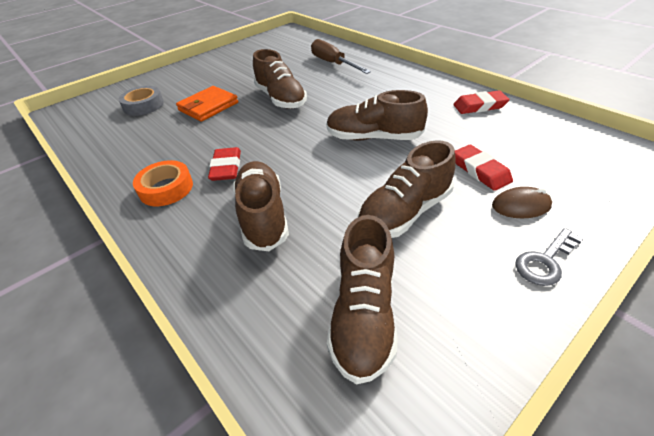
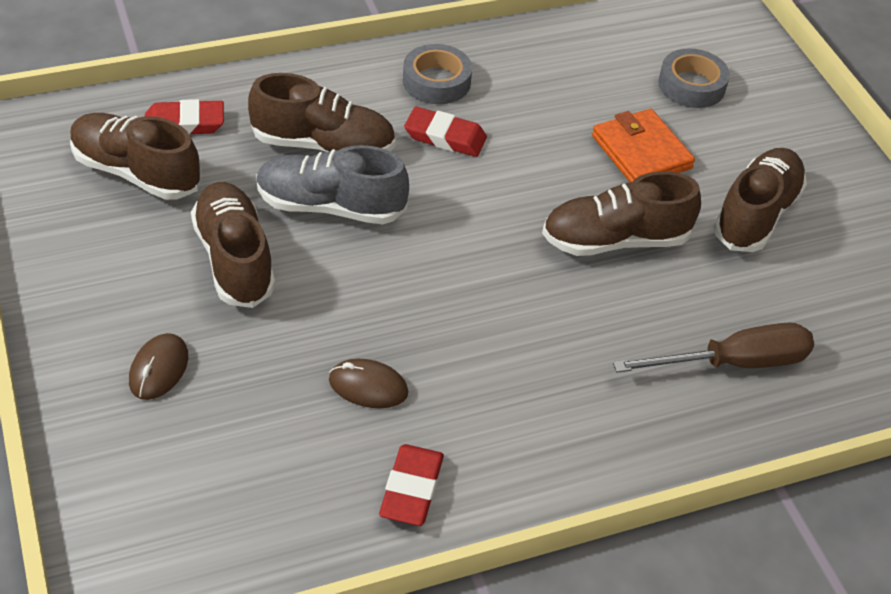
camera: 105 degrees right, 5 degrees up
orange tape [133,160,193,206] -> grey tape [403,44,472,104]
brown shoe [326,90,428,141] -> brown shoe moved to [713,148,807,252]
red eraser [455,145,513,191] -> red eraser moved to [145,99,224,134]
grey key [515,228,584,286] -> none
none -> grey shoe [256,145,409,224]
none -> brown mouse [329,359,408,408]

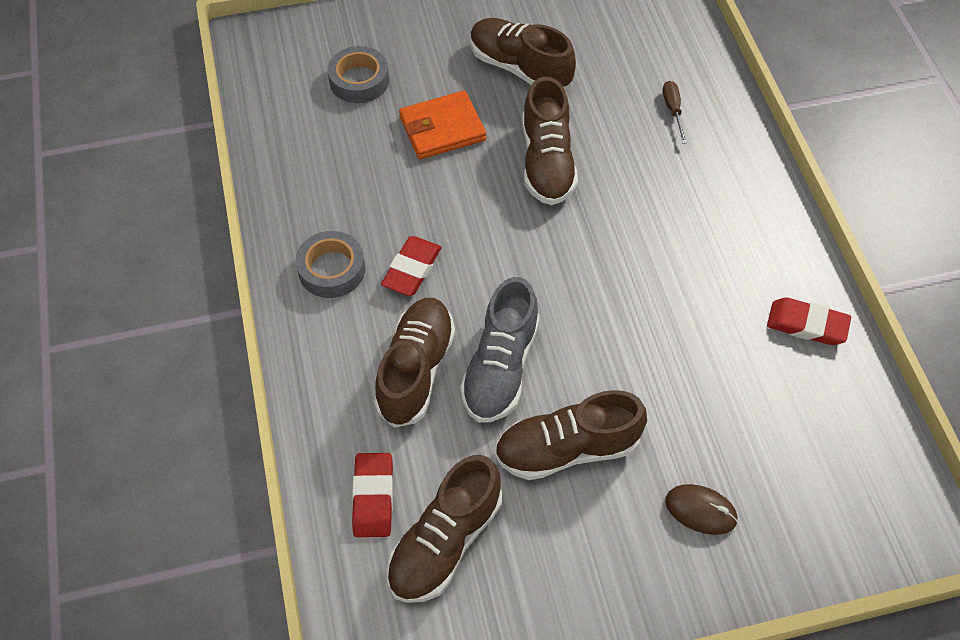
camera: 80 degrees left, 10 degrees up
brown mouse [329,359,408,408] -> none
brown screwdriver [613,323,814,373] -> brown screwdriver [663,81,687,144], size x0.51

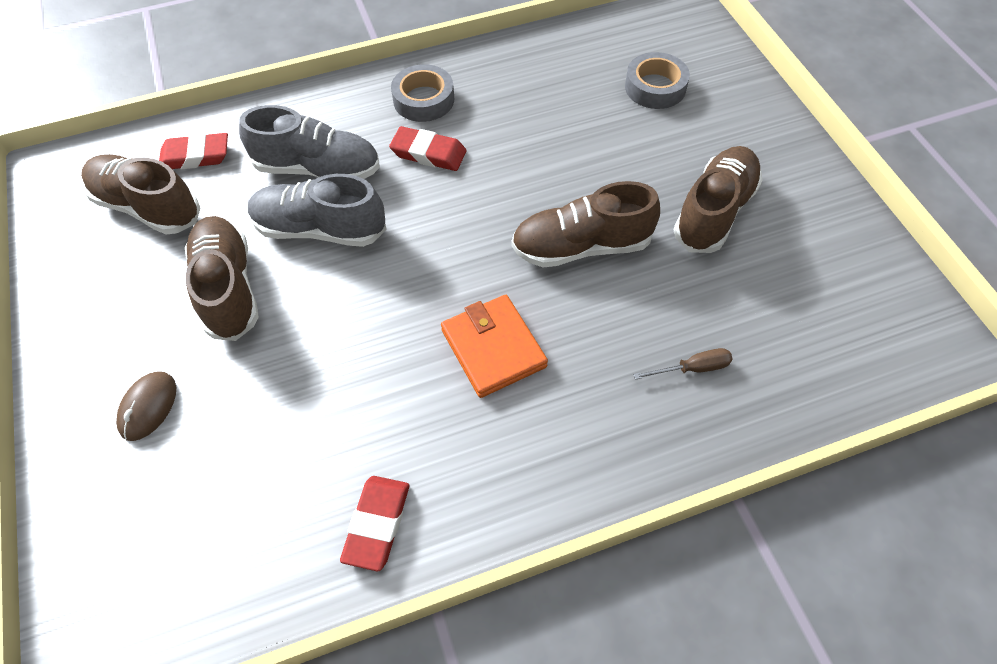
camera: 85 degrees right, 0 degrees up
brown shoe [374,298,455,428] -> grey shoe [239,105,380,179]
orange wallet [399,91,486,159] -> orange wallet moved to [441,295,548,398]

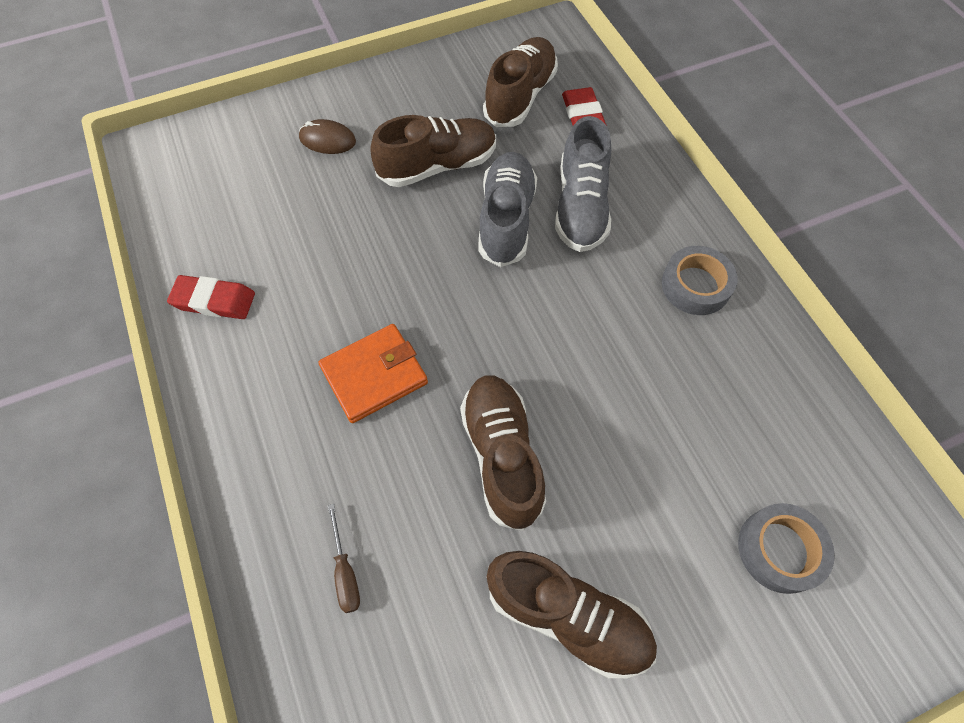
camera: 85 degrees right, 5 degrees up
red eraser [389,126,467,171] -> none

